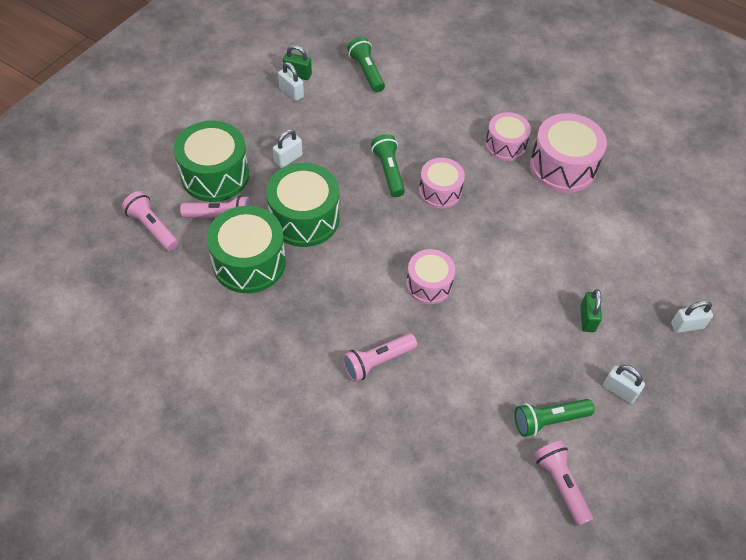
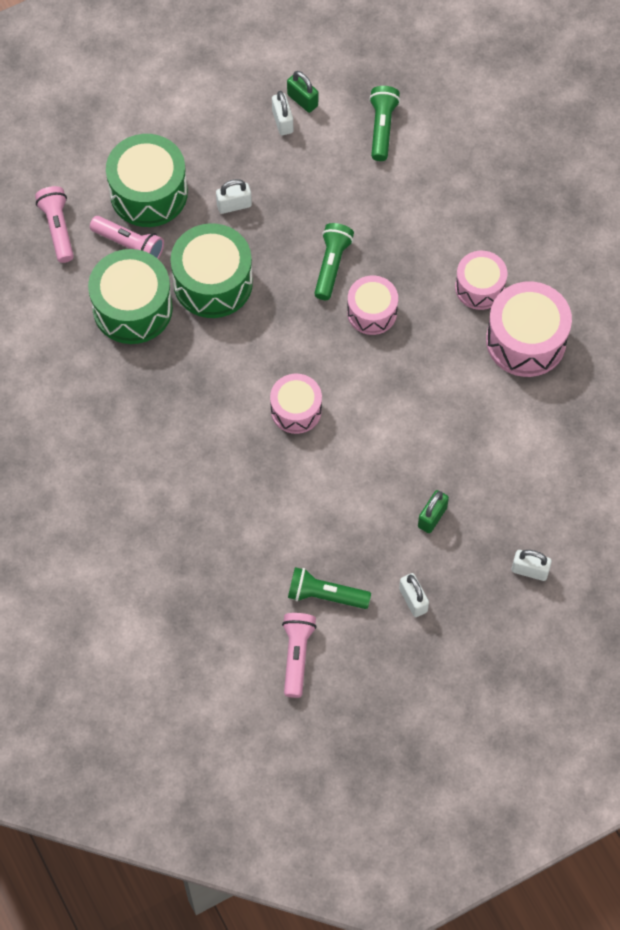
camera: 30 degrees right, 10 degrees up
pink flashlight [342,334,417,382] -> none

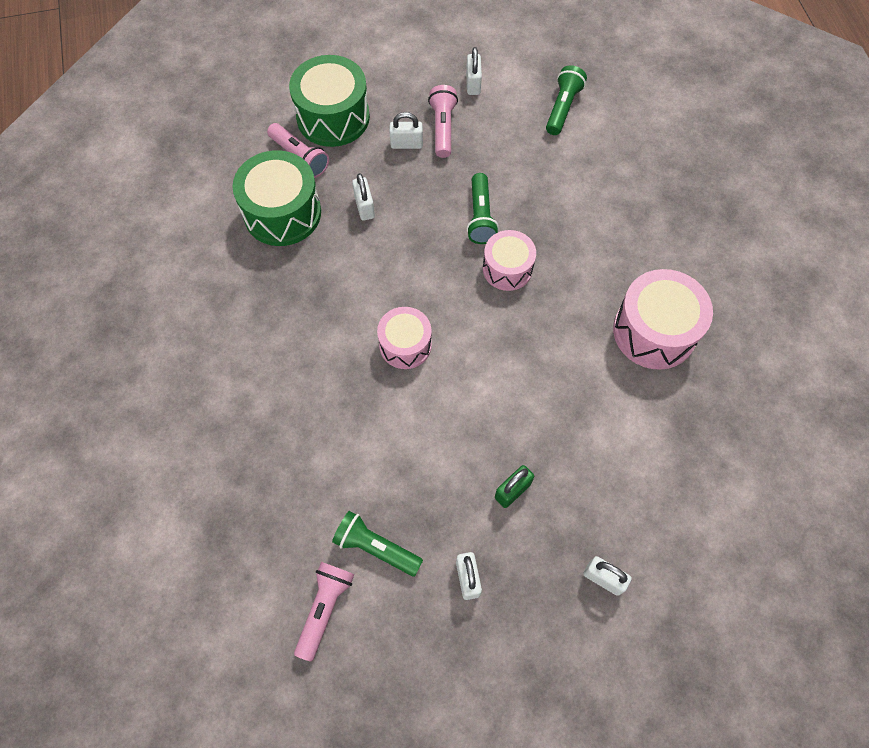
camera: 15 degrees right, 0 degrees up
pink flashlight [35,186,74,263] -> pink flashlight moved to [428,85,458,158]
green drum [170,223,253,318] -> white padlock [352,173,375,221]
green padlock [287,71,318,113] -> none
green flashlight [314,223,354,300] -> green flashlight turned 150 degrees clockwise [467,173,499,244]
pink drum [455,251,507,310] -> none

